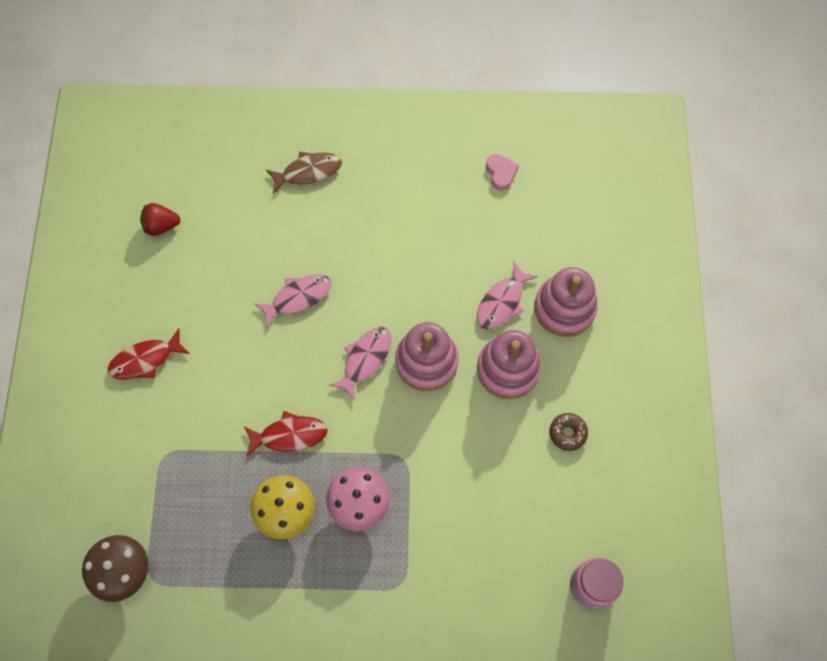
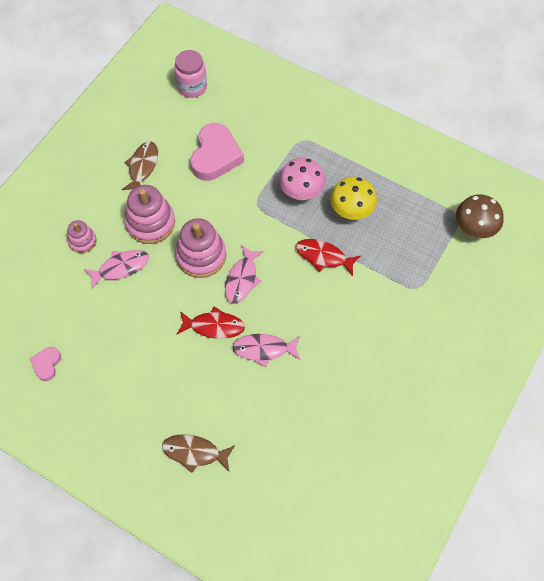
camera: 150 degrees left, 5 degrees down
red fish [108,328,190,379] -> red fish moved to [177,307,245,339]
red strawberry [140,203,181,236] -> none
pink fish [329,327,391,401] -> pink fish turned 45 degrees counterclockwise [225,245,264,304]
pink stacking toy [534,267,598,337] -> pink stacking toy [67,220,97,253], size x0.56
brown donut [550,413,588,451] -> brown fish [122,142,158,190]
none -> pink heart [190,123,244,181]

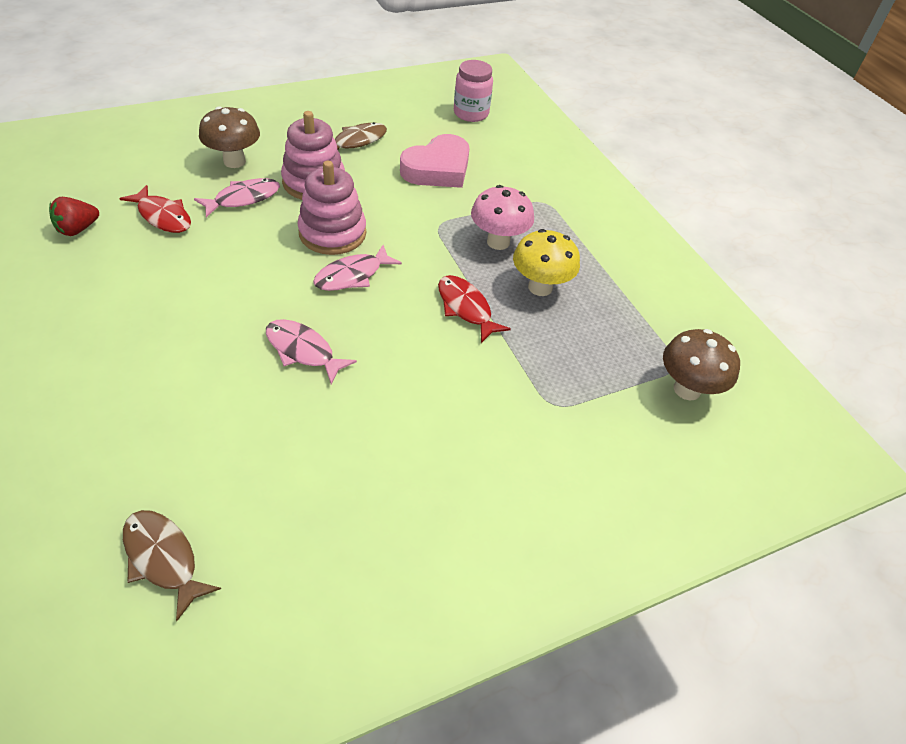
camera: 30 degrees right, 15 degrees down
pink heart [30,347,61,381] -> red strawberry [49,197,99,236]
pink stacking toy [67,220,97,253] -> brown mushroom [199,106,260,168]
pink fish [84,250,149,289] -> pink fish turned 45 degrees counterclockwise [194,178,280,218]
brown fish [162,434,235,473] -> brown fish moved to [123,510,221,621]
red fish [177,307,245,339] -> red fish moved to [119,185,191,233]

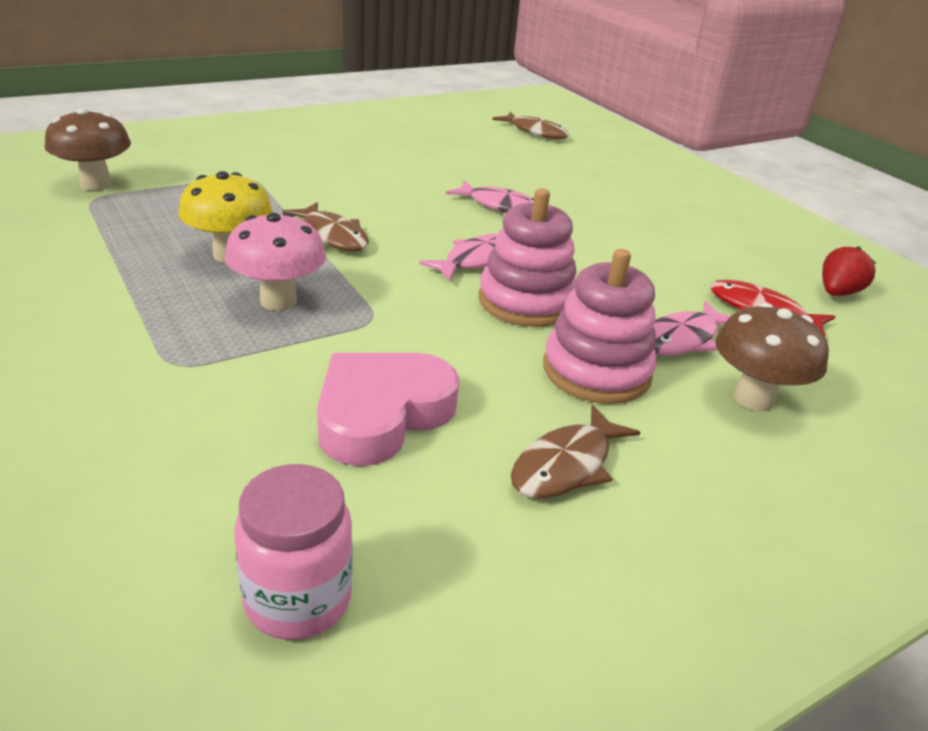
camera: 175 degrees right, 15 degrees down
red fish [438,275,511,343] -> brown fish [283,202,369,251]

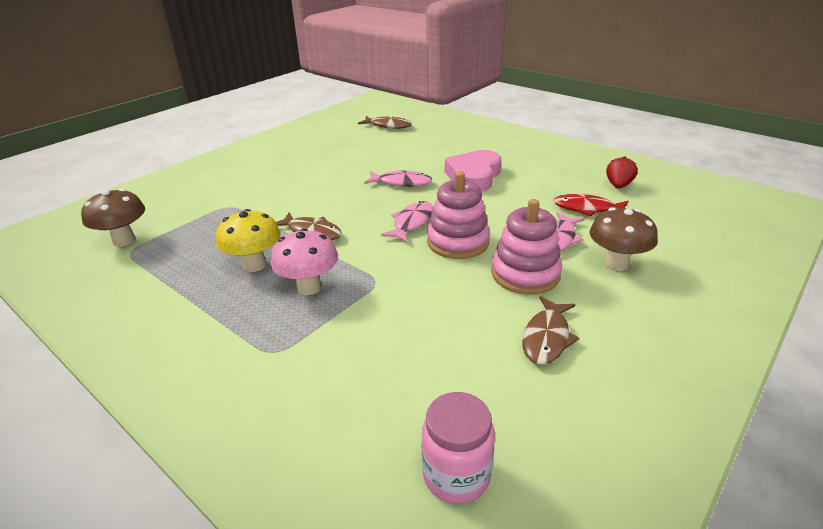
camera: 15 degrees left, 0 degrees up
pink heart [317,353,460,466] -> pink heart moved to [445,150,501,192]

